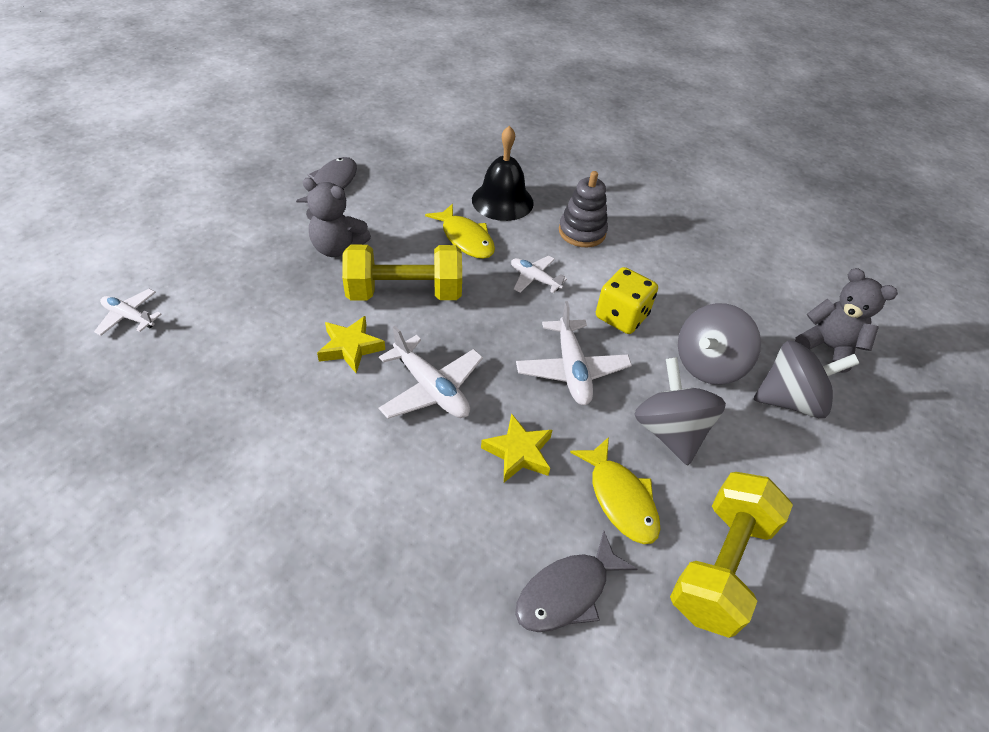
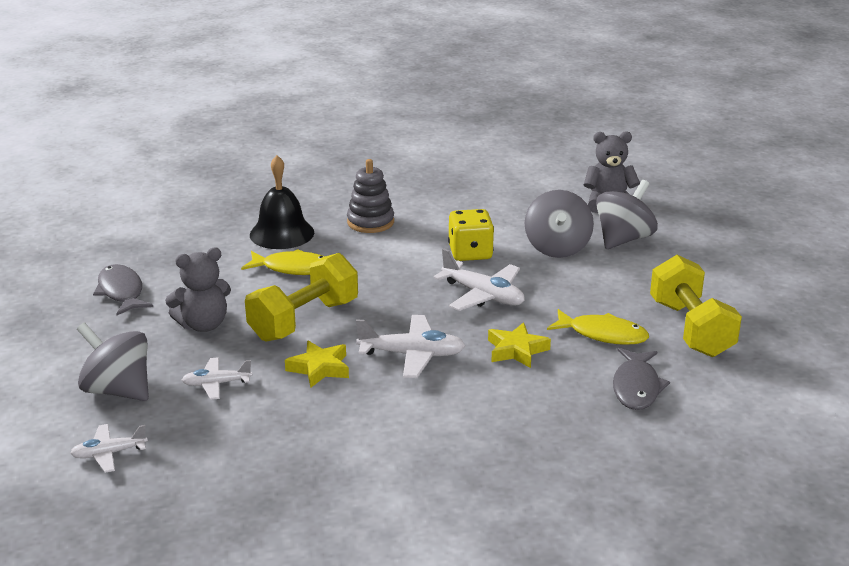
camera: 40 degrees left, 20 degrees down
white plane [511,256,567,293] -> white plane moved to [182,358,252,400]
grey spinning top [634,357,726,465] -> grey spinning top moved to [77,322,149,401]

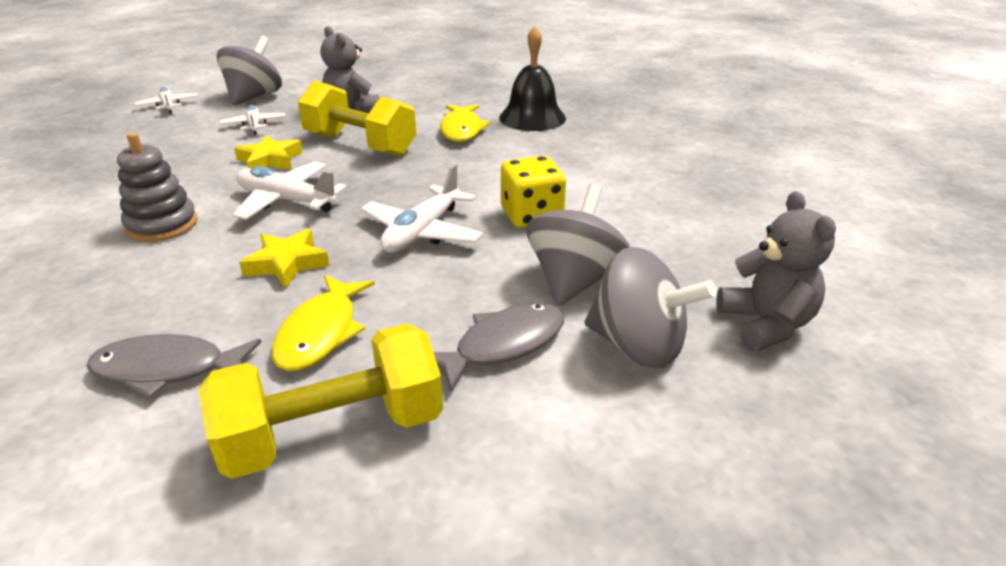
camera: 80 degrees right, 5 degrees up
grey fish [93,264,153,315] -> grey fish moved to [434,303,564,391]
grey stacking toy [347,159,394,233] -> grey stacking toy moved to [117,132,198,242]
white plane [356,315,466,378] -> white plane turned 120 degrees clockwise [232,162,347,220]
grey spinning top [525,190,594,258] -> grey spinning top turned 120 degrees clockwise [526,183,630,306]

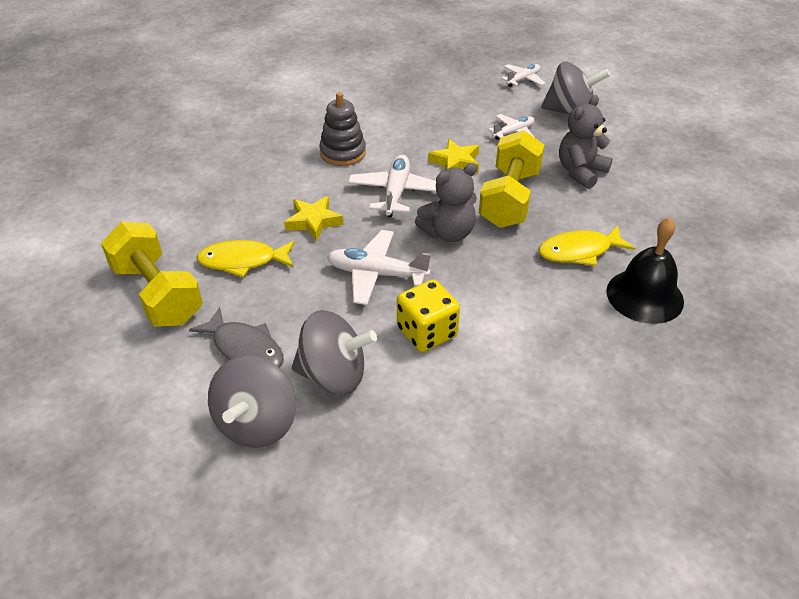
camera: 75 degrees right, 10 degrees up
grey fish [86,334,261,398] -> none
grey teddy bear [717,191,836,351] -> grey teddy bear moved to [415,163,477,242]

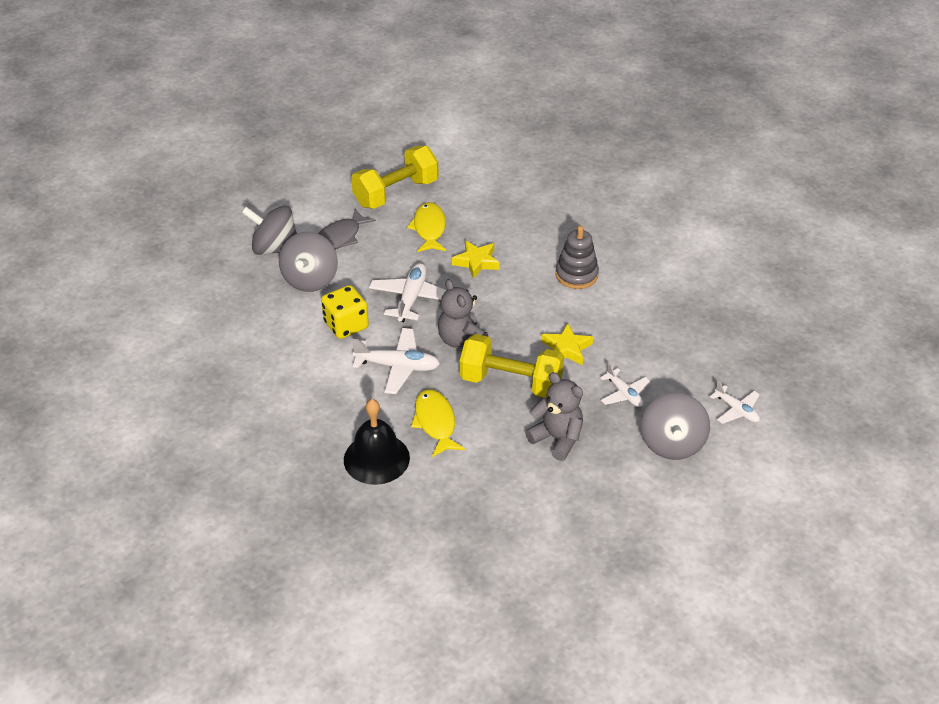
camera: 90 degrees right, 0 degrees up
white plane [348,155,436,218] -> white plane moved to [351,328,440,394]

